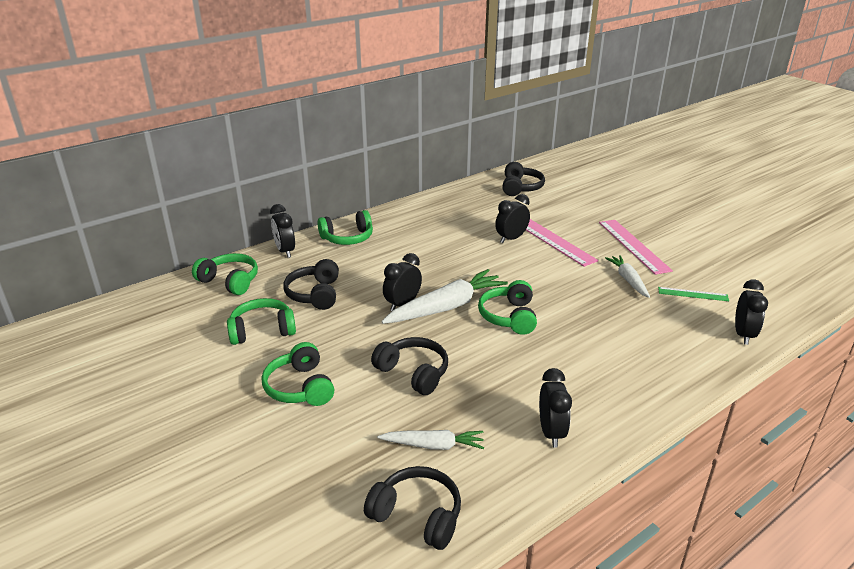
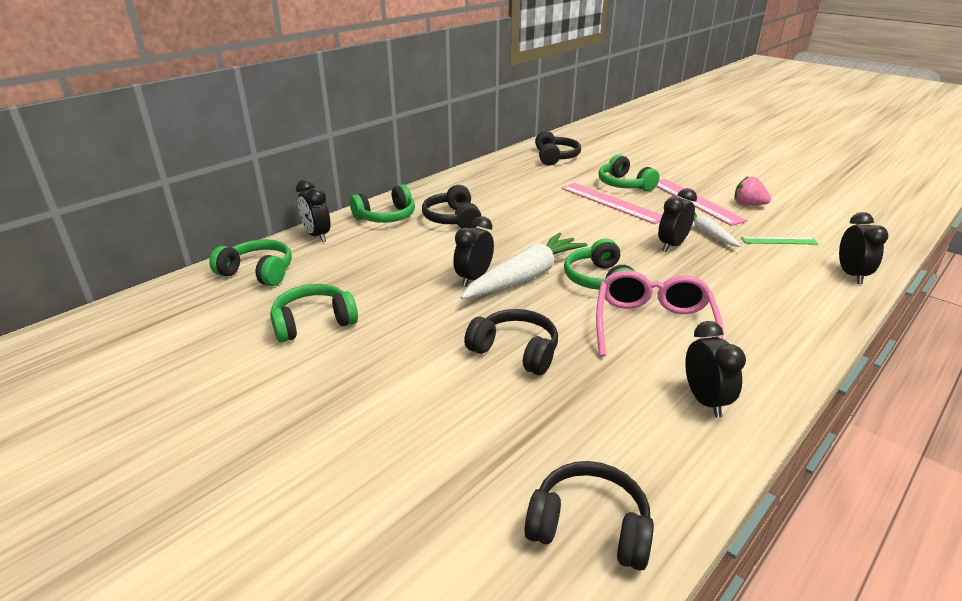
camera: 10 degrees left, 0 degrees up
green headphones [262,342,334,406] -> green headphones moved to [599,154,660,191]
black headphones [283,259,339,310] -> black headphones moved to [422,185,481,228]
white carrot [377,430,484,450] -> none
black clock [495,194,530,243] -> black clock moved to [658,188,697,252]
none -> pink glasses [596,270,723,356]
none -> pink strawberry [734,176,771,206]

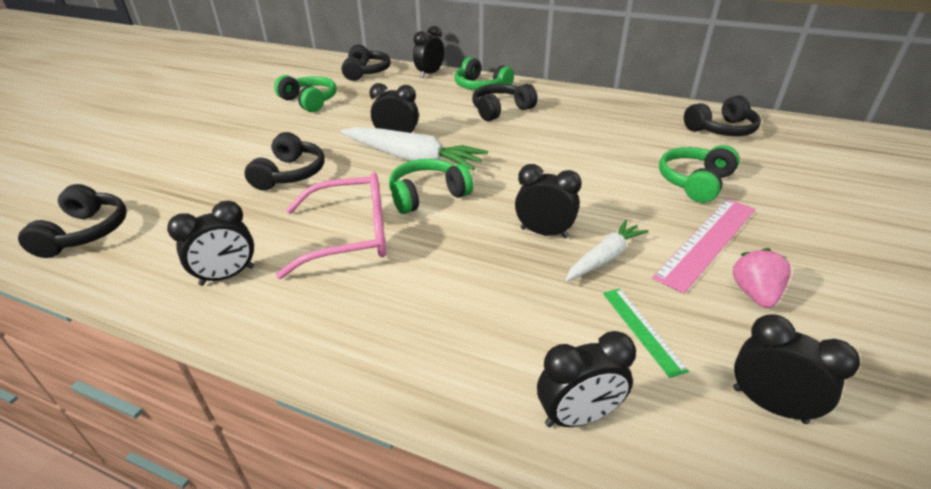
camera: 70 degrees right, 5 degrees up
green headphones [209,239,292,286] -> black headphones [341,45,391,81]
pink ruler [562,183,662,224] -> none
none -> black clock [733,314,860,424]

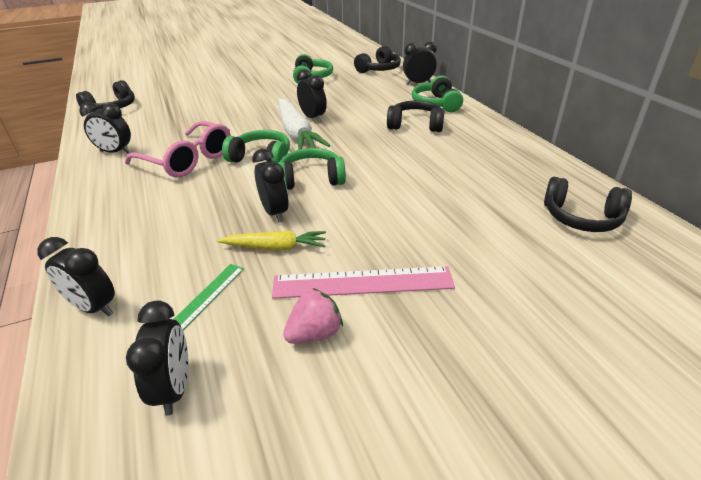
camera: 45 degrees right, 0 degrees up
black headphones [244,132,325,190] -> none
white carrot [566,220,649,281] -> yellow carrot [217,231,326,250]
green headphones [659,145,740,203] -> green headphones moved to [278,148,346,190]

